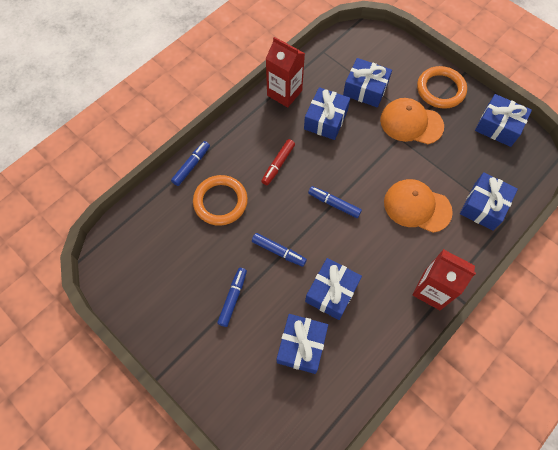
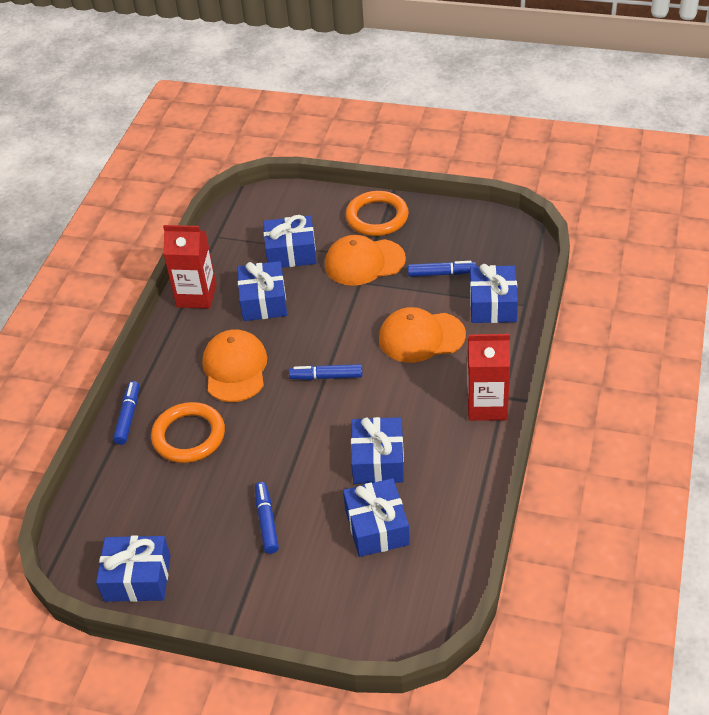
camera: 25 degrees left, 20 degrees down
blue marker [252,233,307,267] -> blue marker moved to [408,261,476,277]
red marker [261,139,295,185] -> orange cap [202,329,267,402]
blue gift [475,94,532,147] -> blue gift moved to [96,536,171,602]

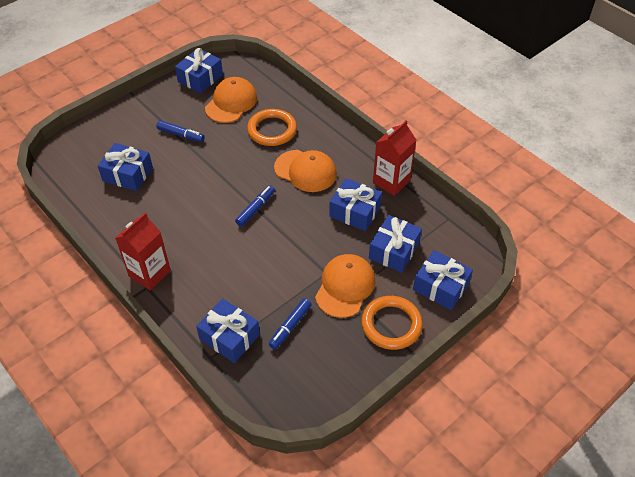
camera: 120 degrees right, 5 degrees up
blue marker [113,381,139,445] -> none
blue gift [351,417,404,484] -> blue gift moved to [413,250,473,310]
orange cap [379,307,466,363] -> orange cap moved to [205,77,257,123]

